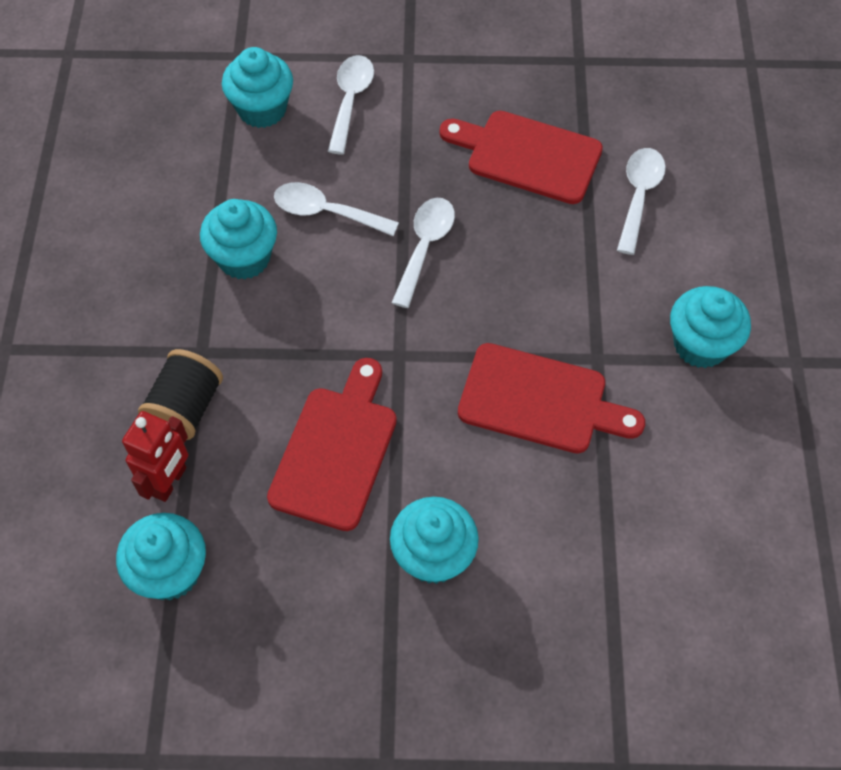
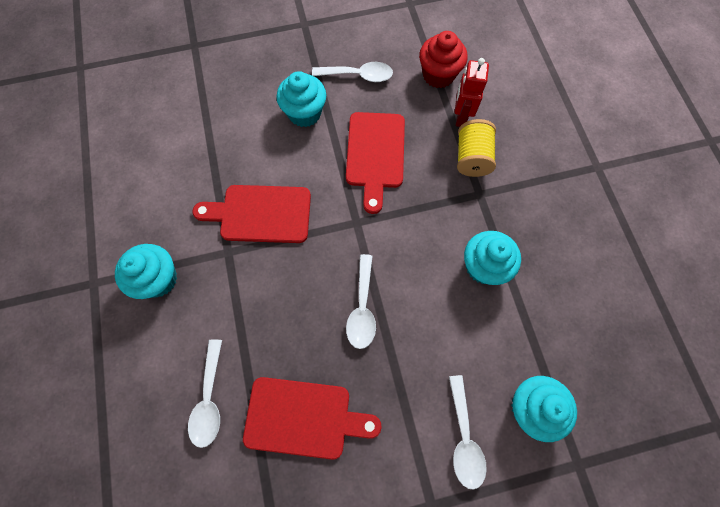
camera: 165 degrees right, 10 degrees up
turquoise cupcake [116,513,206,600] -> red cupcake [419,31,468,88]
black spool [138,349,223,440] -> yellow spool [457,119,496,177]
white spoon [274,182,399,236] -> white spoon moved to [312,62,393,82]

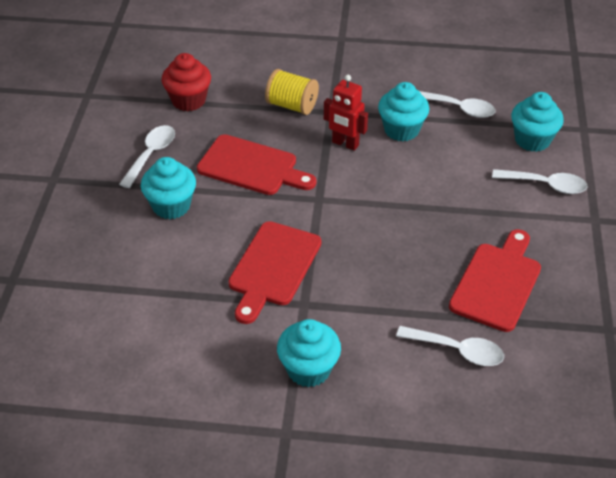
camera: 70 degrees left, 25 degrees down
white spoon [346,254,376,349] -> white spoon moved to [419,91,496,118]
red robot [455,58,489,127] -> red robot moved to [324,75,368,151]

